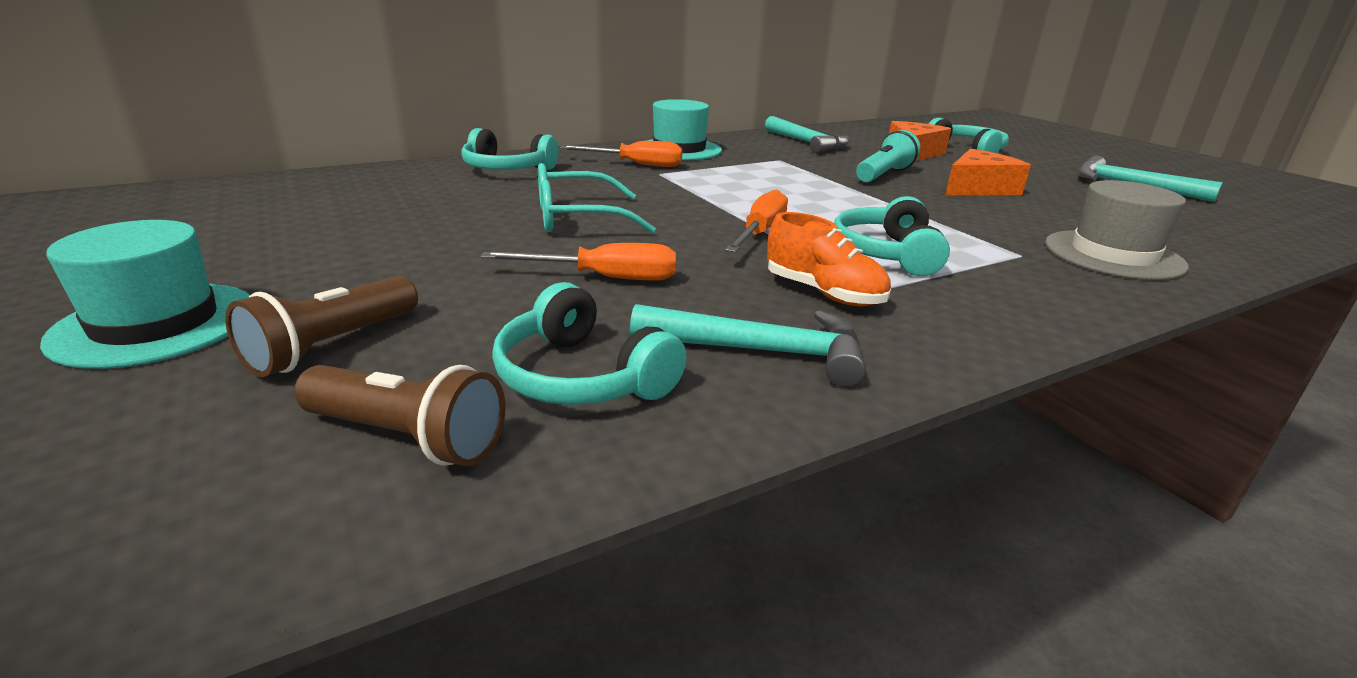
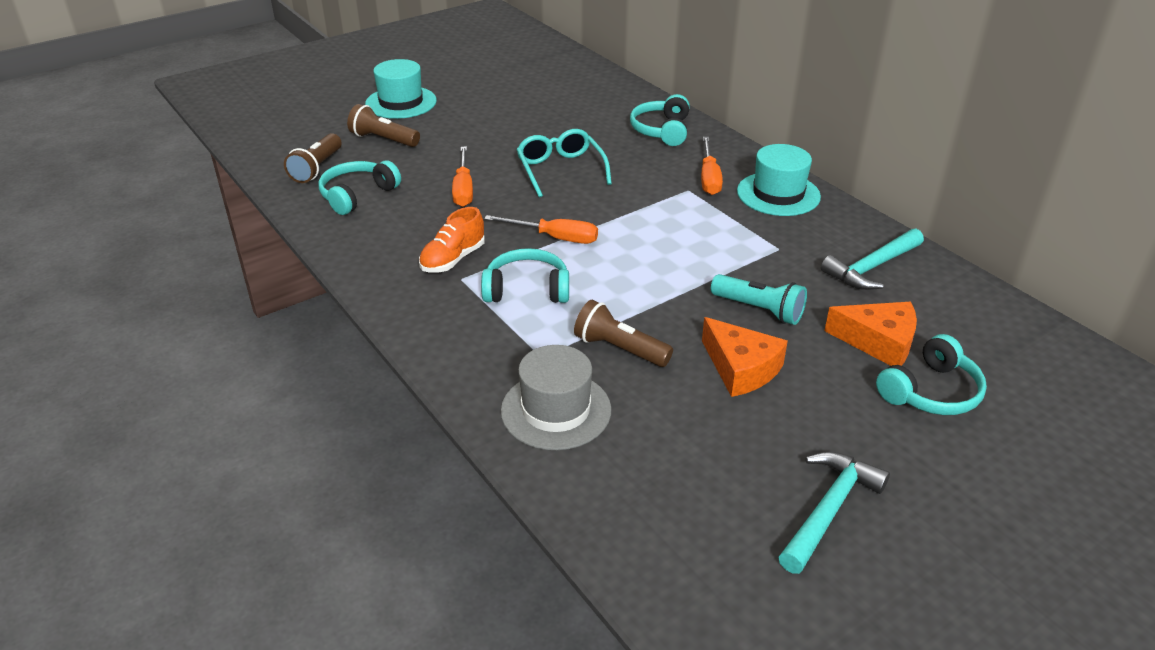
camera: 85 degrees right, 10 degrees up
turquoise hammer [630,304,865,387] -> none
none -> brown flashlight [574,300,673,367]

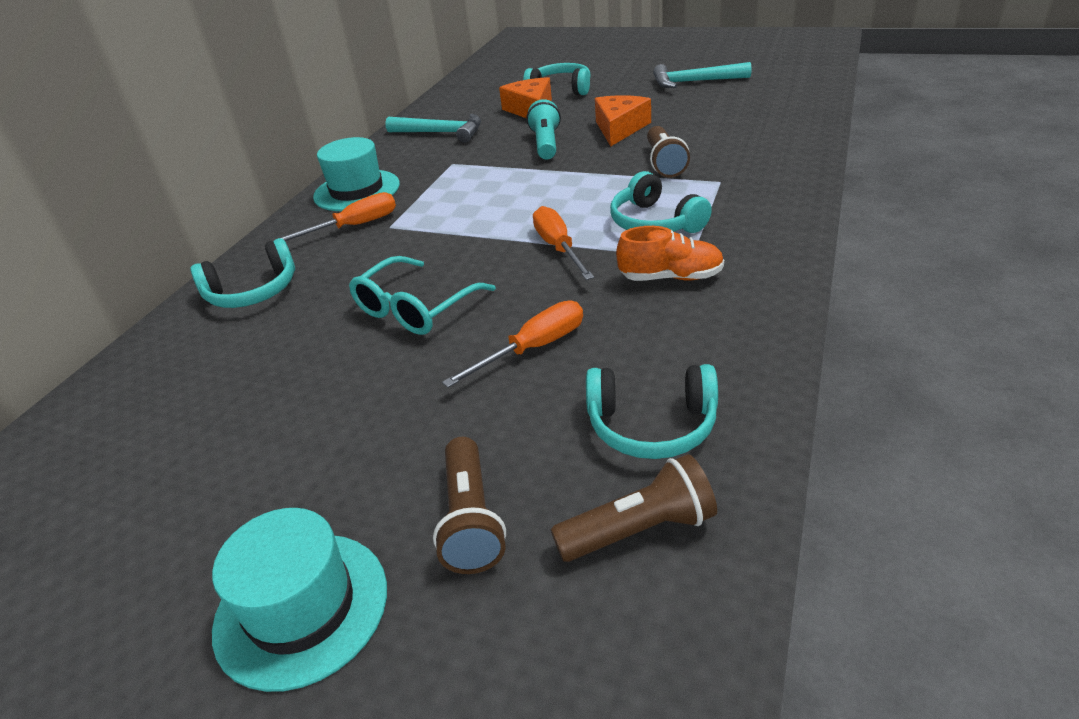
camera: 120 degrees left, 0 degrees up
grey hat [501,345,611,450] -> none

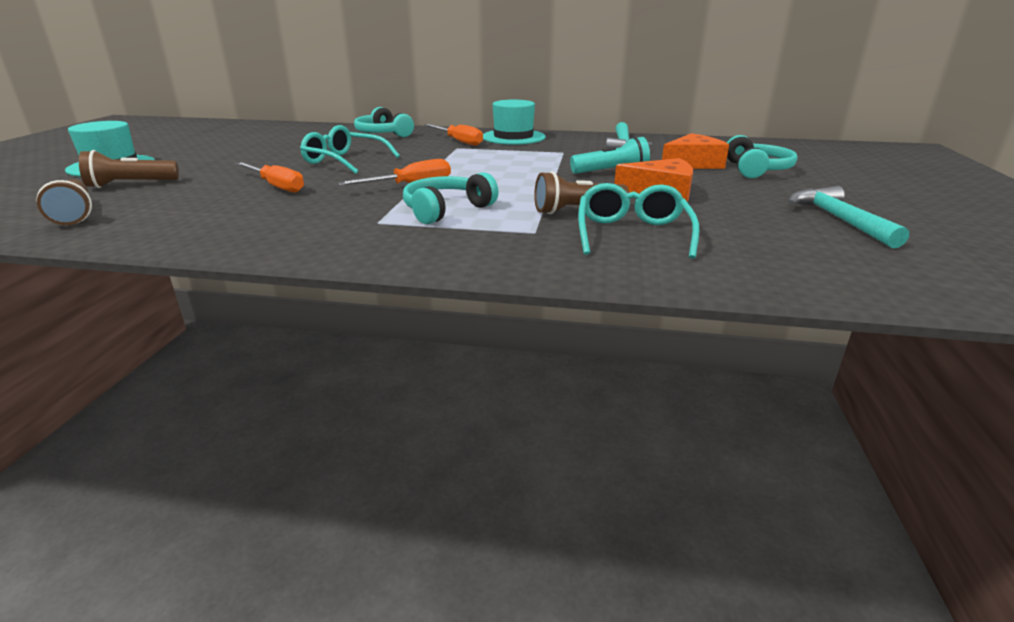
camera: 75 degrees right, 10 degrees down
turquoise headphones [586,364,718,459] -> none
orange shoe [616,226,724,281] -> none
none -> turquoise glasses [578,183,700,259]

